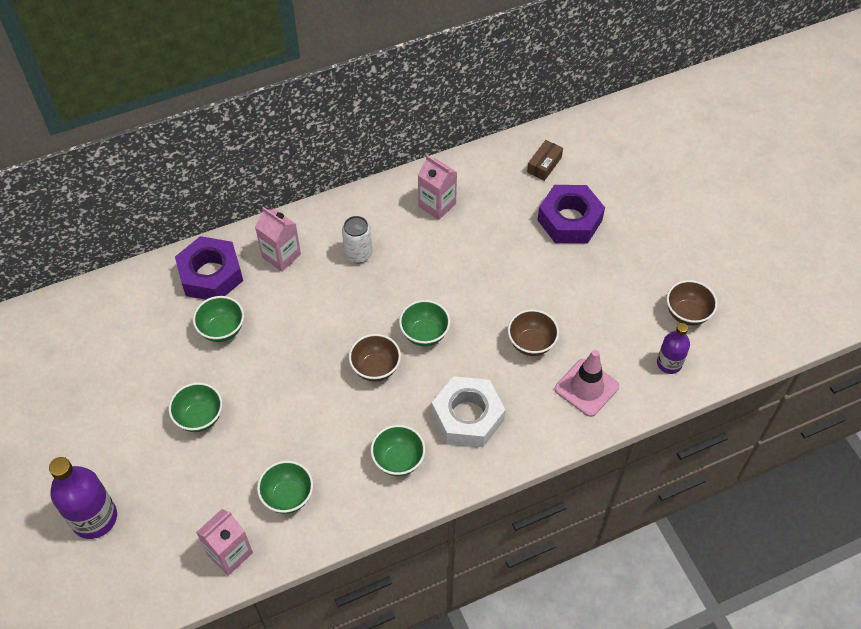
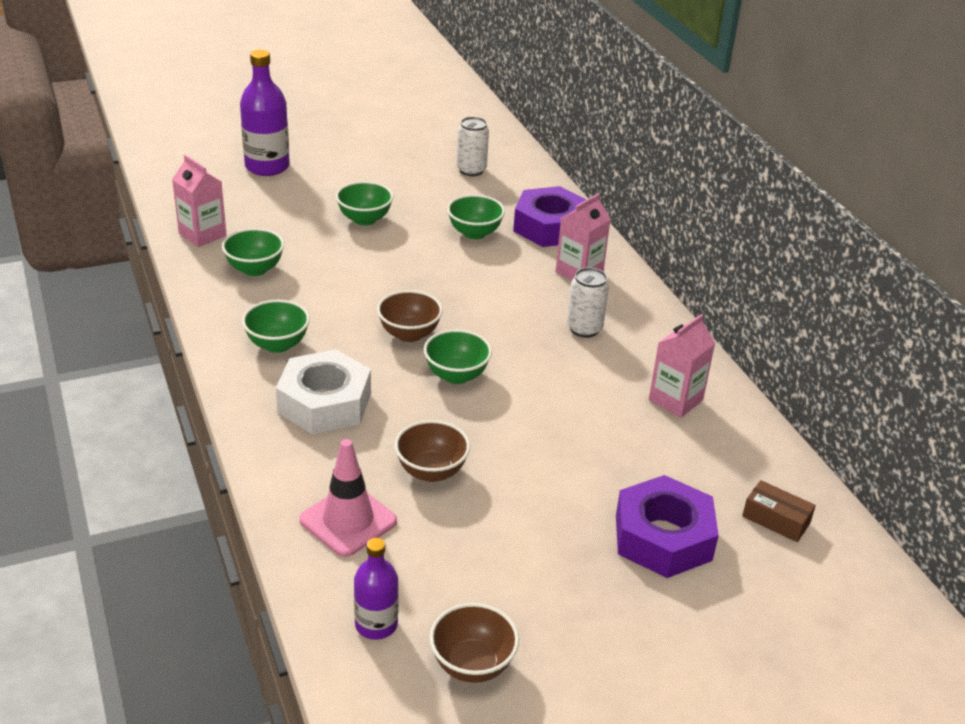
camera: 90 degrees right, 20 degrees down
none -> white can [456,117,489,176]

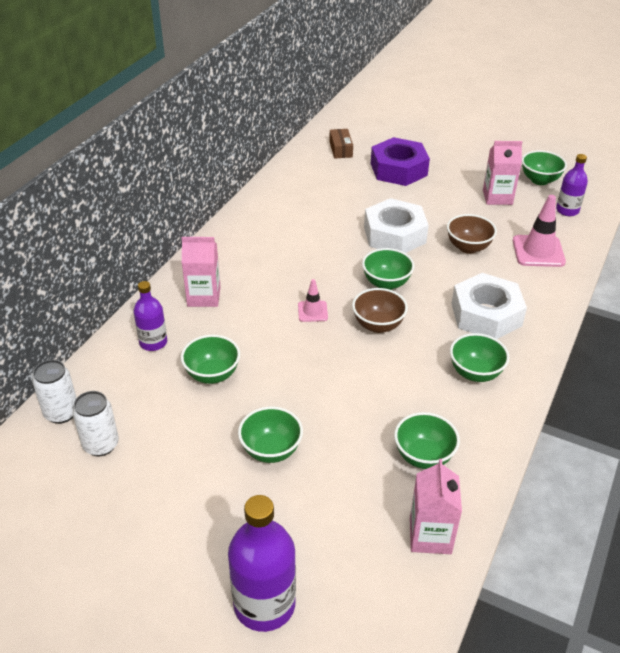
camera: 130 degrees left, 5 degrees up
brown bowl [430,603,519,683] -> green bowl [522,150,567,185]
purple nut [513,186,587,247] -> purple bottle [133,281,167,351]
white can [567,267,609,338] -> white can moved to [32,360,76,424]
pink carton [649,314,715,418] -> pink carton moved to [483,141,522,205]
none -> pink traffic cone [298,279,328,322]
none -> white nut [364,198,429,253]

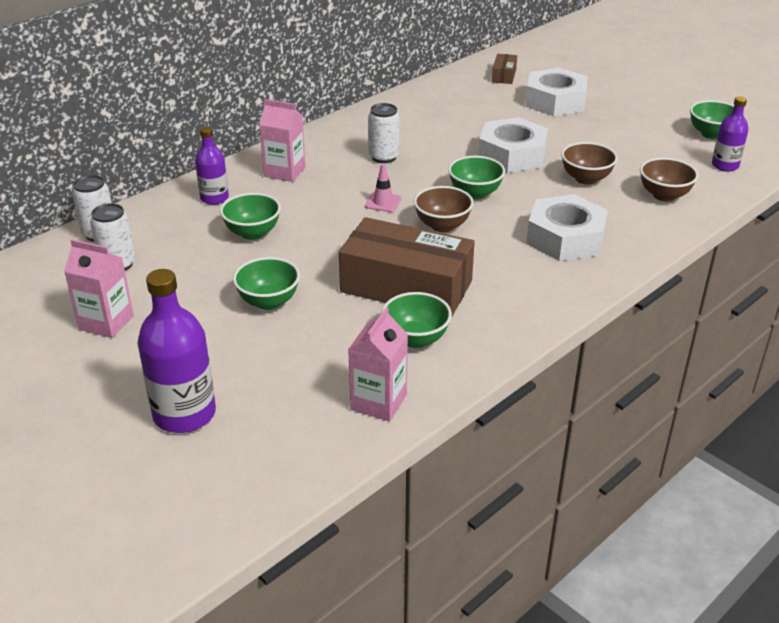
camera: 20 degrees right, 5 degrees down
purple nut [371,137,430,186] -> white nut [525,67,588,116]
green bowl [450,333,509,382] -> none
pink carton [483,141,522,205] -> pink carton moved to [64,239,134,338]
pink traffic cone [513,195,566,267] -> brown bowl [640,158,698,202]
none -> brown box [339,217,475,318]
none -> white can [368,103,400,163]

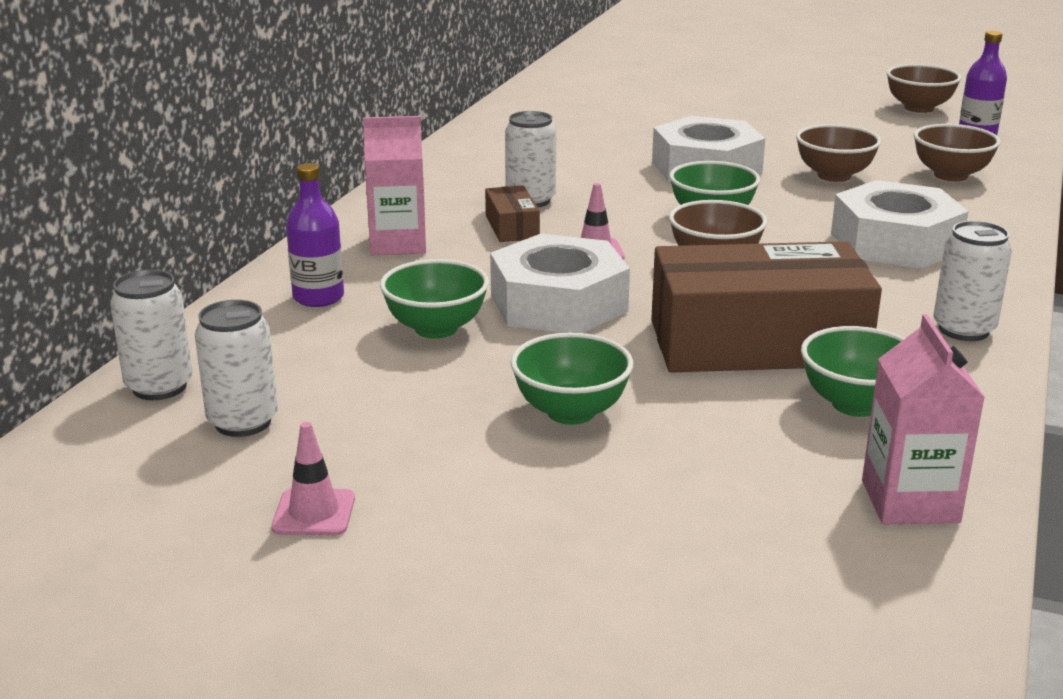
camera: 25 degrees left, 10 degrees down
pink carton [64,239,134,338] -> pink traffic cone [271,422,355,536]
purple bottle [138,269,216,433] -> none
brown box [492,54,517,84] -> brown box moved to [485,185,540,242]
white nut [525,67,588,116] -> white nut moved to [490,234,630,333]
green bowl [690,100,734,139] -> brown bowl [887,64,961,113]
none -> white can [933,221,1012,341]

